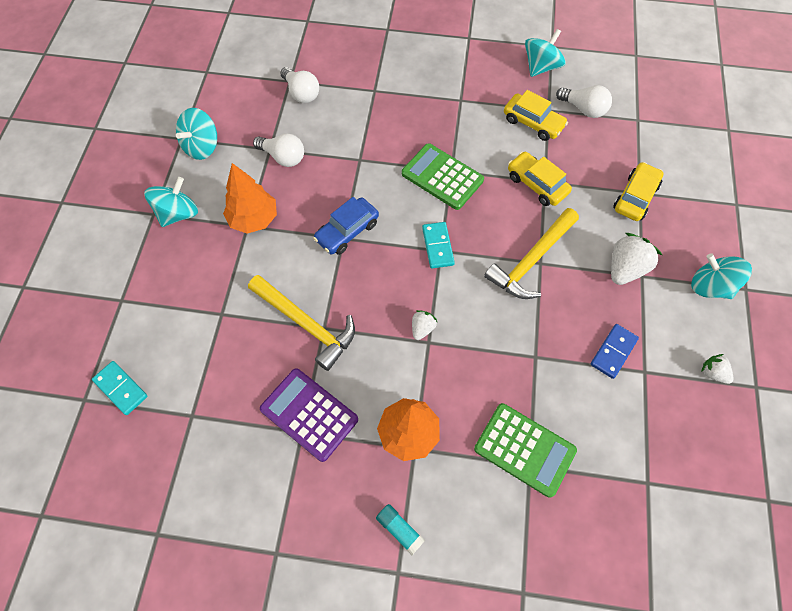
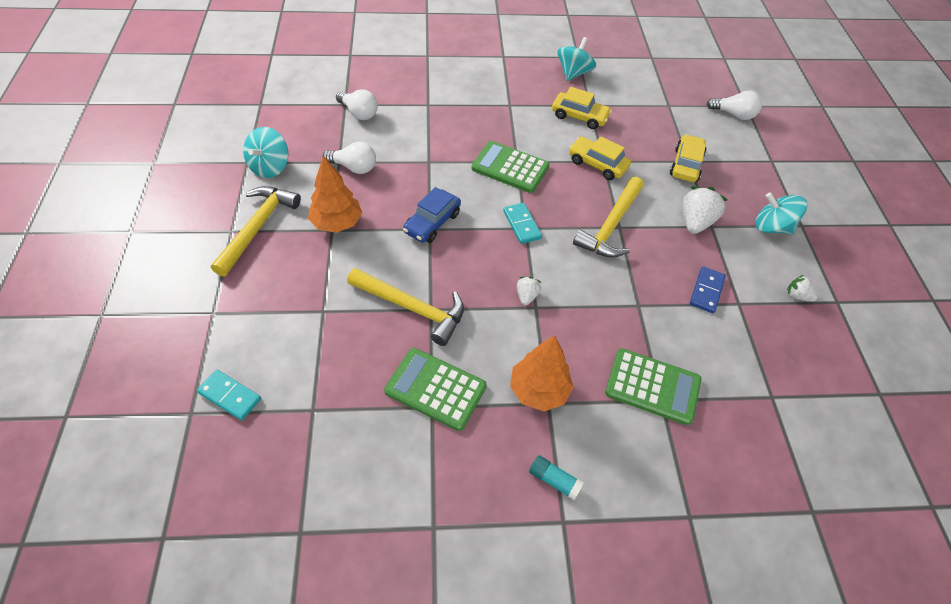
camera: 15 degrees left, 10 degrees down
turquoise spinning top [144,177,198,227] -> yellow hammer [211,186,301,277]
purple calculator [260,368,358,462] -> green calculator [384,348,487,431]
white light bulb [556,85,612,118] -> white light bulb moved to [707,91,762,120]

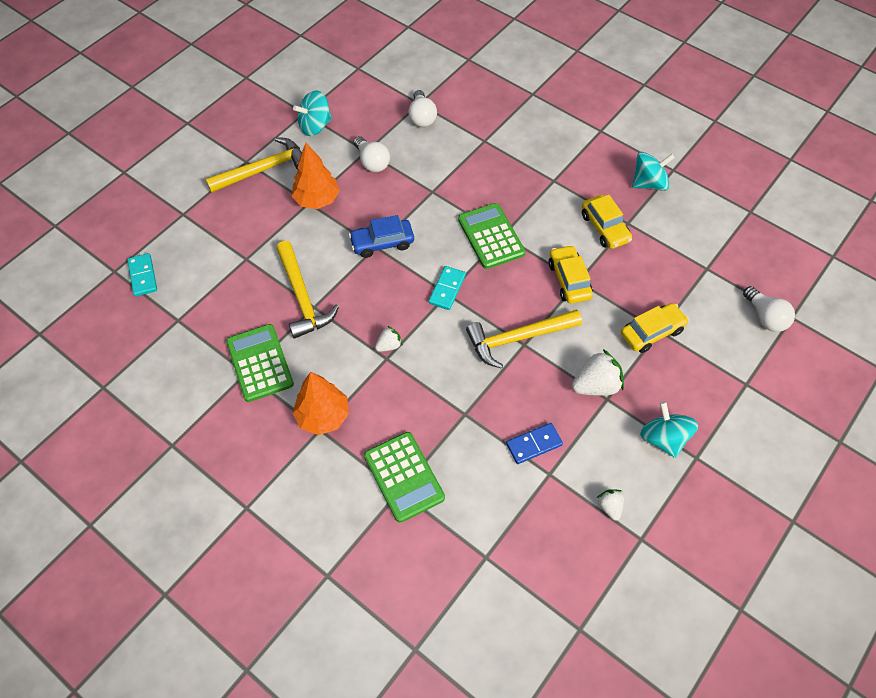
camera: 45 degrees right, 5 degrees up
turquoise glue stick [529,455,584,500] -> none

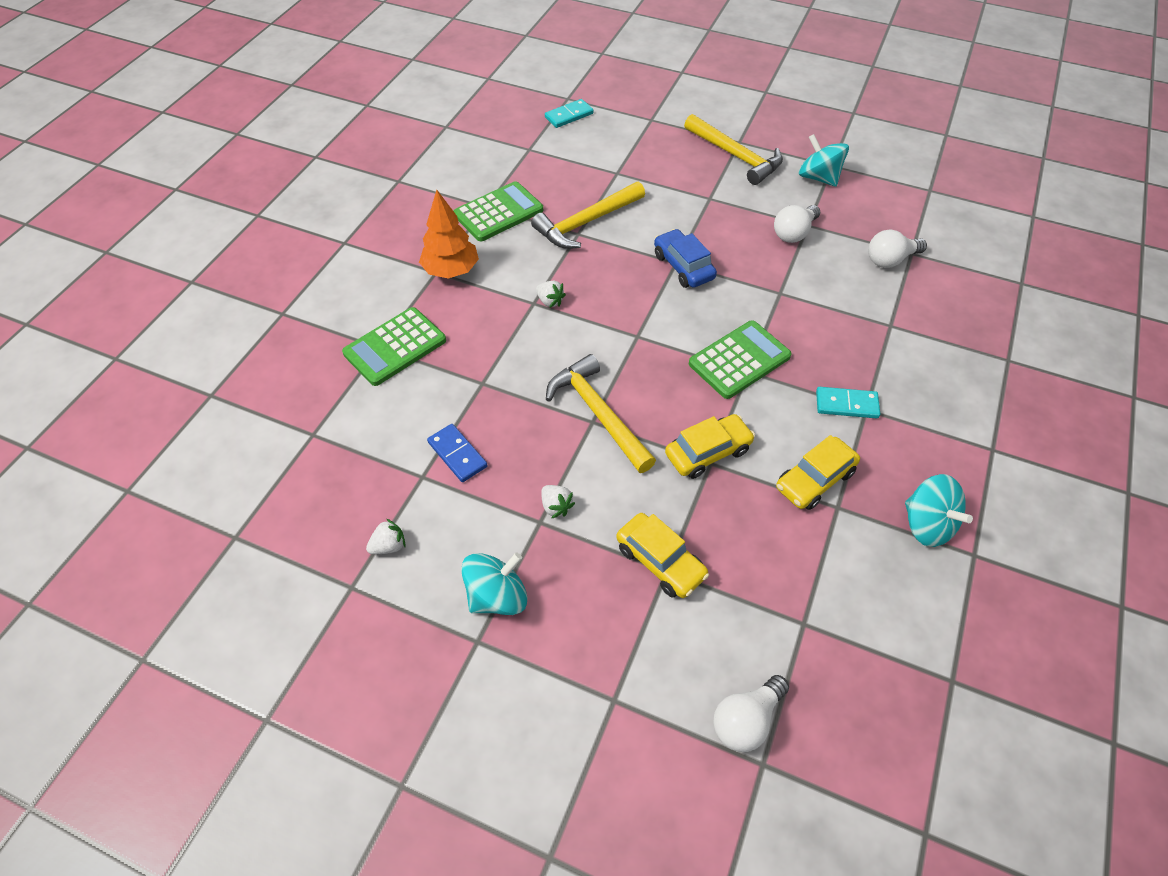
camera: 75 degrees right, 5 degrees down
orange tree [291,143,340,209] -> none
turquoise domino [429,266,466,310] -> turquoise domino moved to [816,387,880,418]
white strawberry [572,349,624,396] -> white strawberry [541,485,575,519], size x0.55

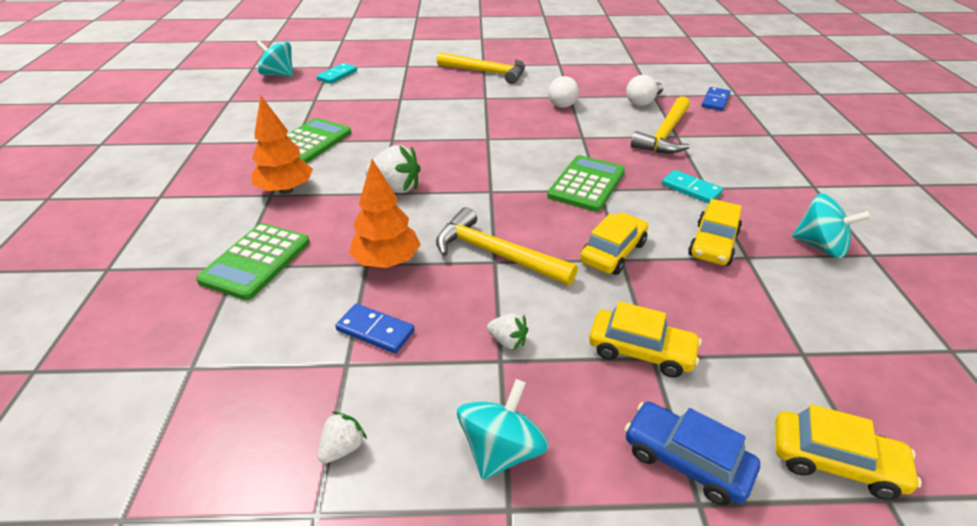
camera: 25 degrees left, 15 degrees down
yellow hammer [531,182,645,249] -> yellow hammer moved to [631,96,690,154]
white strawberry [536,281,566,308] -> white strawberry [365,145,421,193], size x1.81
blue car [654,229,717,288] -> blue car moved to [625,401,760,506]
white light bulb [713,675,789,752] -> yellow car [775,404,922,500]
turquoise spinning top [799,134,849,187] -> turquoise spinning top moved to [256,40,293,77]
turquoise domino [816,387,880,418] -> turquoise domino turned 60 degrees clockwise [662,170,723,203]
none -> orange tree [349,159,421,268]
none -> blue domino [701,87,731,111]

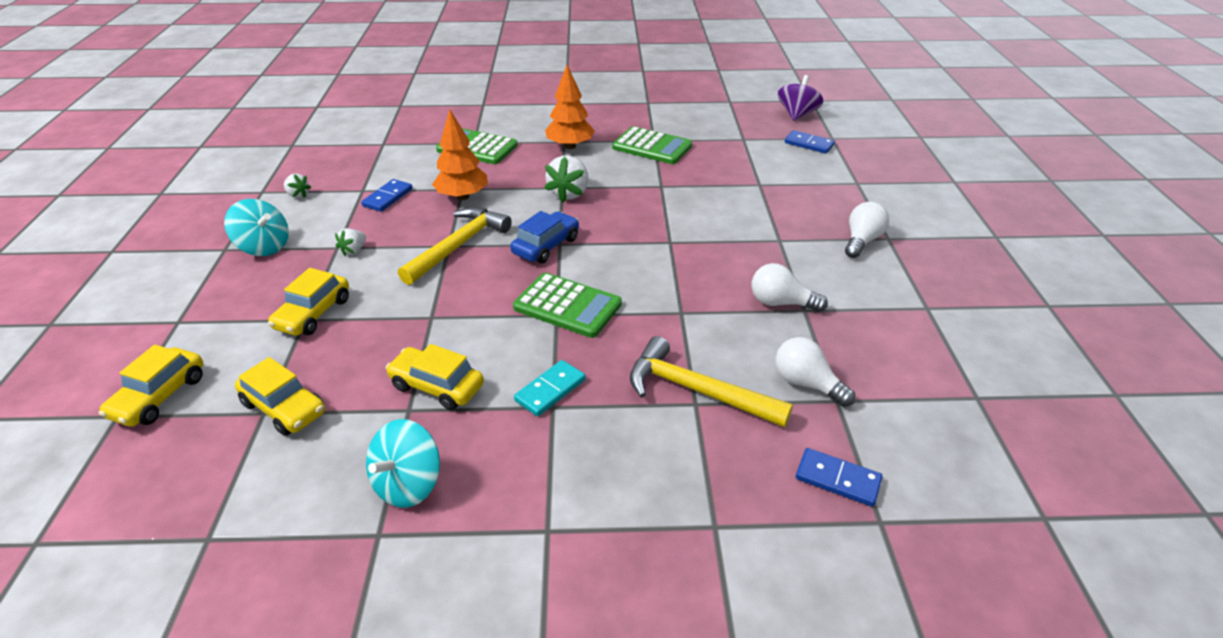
camera: 90 degrees right, 0 degrees up
turquoise spinning top [256,40,293,77] -> purple spinning top [778,75,824,121]
turquoise domino [316,63,357,84] -> blue domino [785,130,835,154]
yellow hammer [437,52,525,84] -> white light bulb [845,201,889,258]
yellow car [580,213,648,275] -> yellow car moved to [235,357,325,436]
blue car [625,401,760,506] -> blue car moved to [510,211,579,263]

